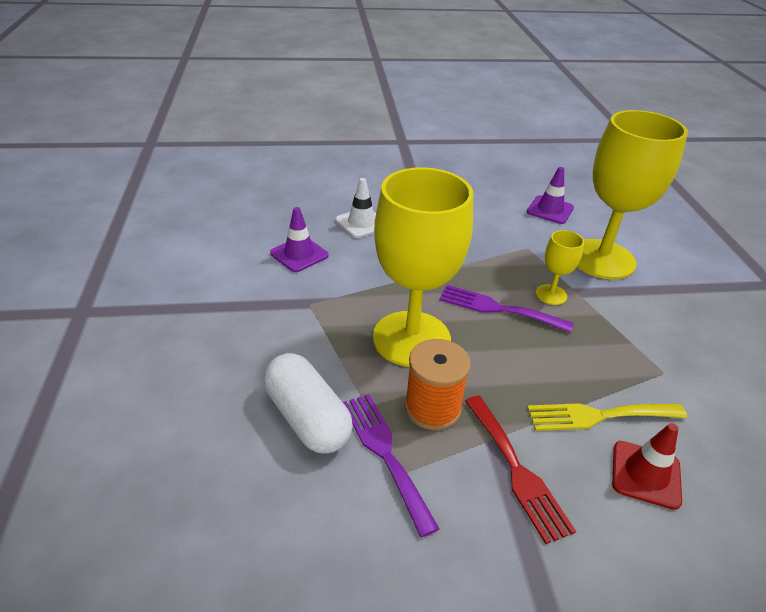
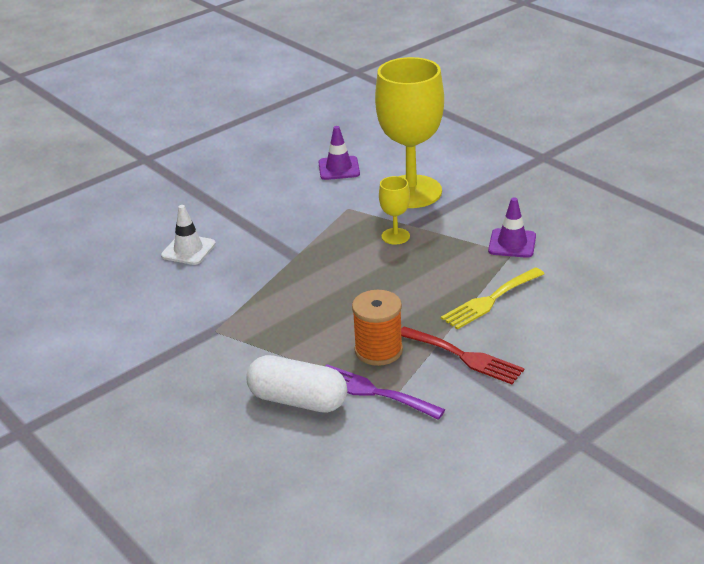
camera: 30 degrees left, 5 degrees down
purple traffic cone [270,207,328,272] -> purple traffic cone moved to [488,197,536,258]
yellow goblet [373,167,473,367] -> none
purple fork [439,285,574,333] -> none
red traffic cone [612,423,682,510] -> none

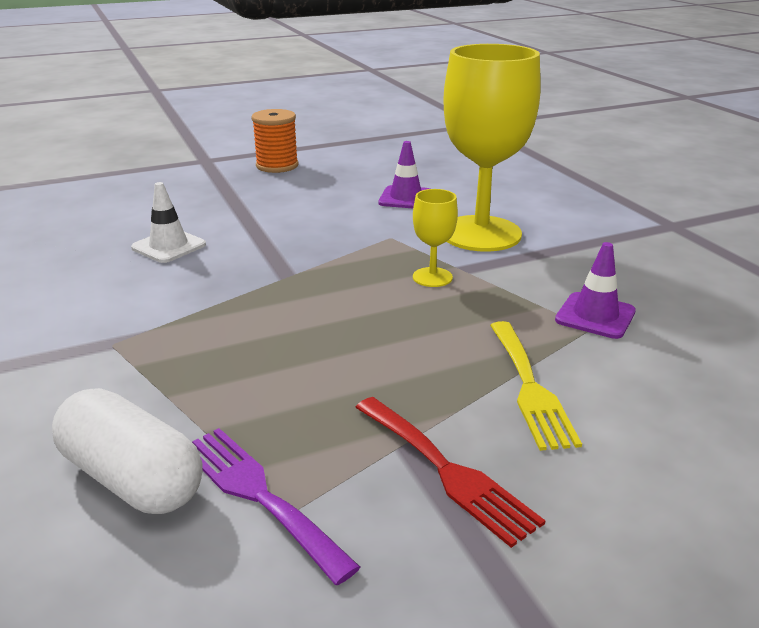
camera: 15 degrees right, 5 degrees down
orange spool [352,290,403,366] -> orange spool moved to [252,109,298,173]
yellow fork [441,267,544,330] -> yellow fork turned 75 degrees counterclockwise [490,321,582,451]

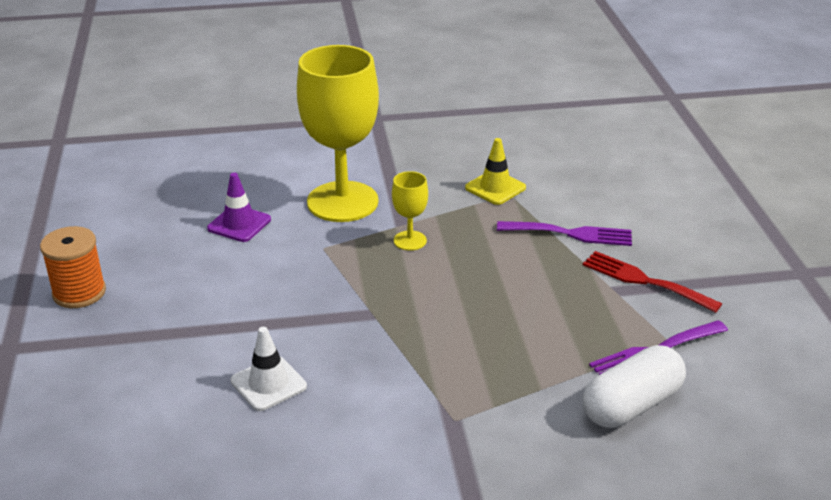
camera: 75 degrees left, 5 degrees up
red fork [355,397,546,548] -> red fork turned 120 degrees counterclockwise [583,251,722,313]
yellow fork [490,321,582,451] -> purple fork [497,221,632,246]
purple traffic cone [555,242,636,339] -> yellow traffic cone [465,138,526,205]

